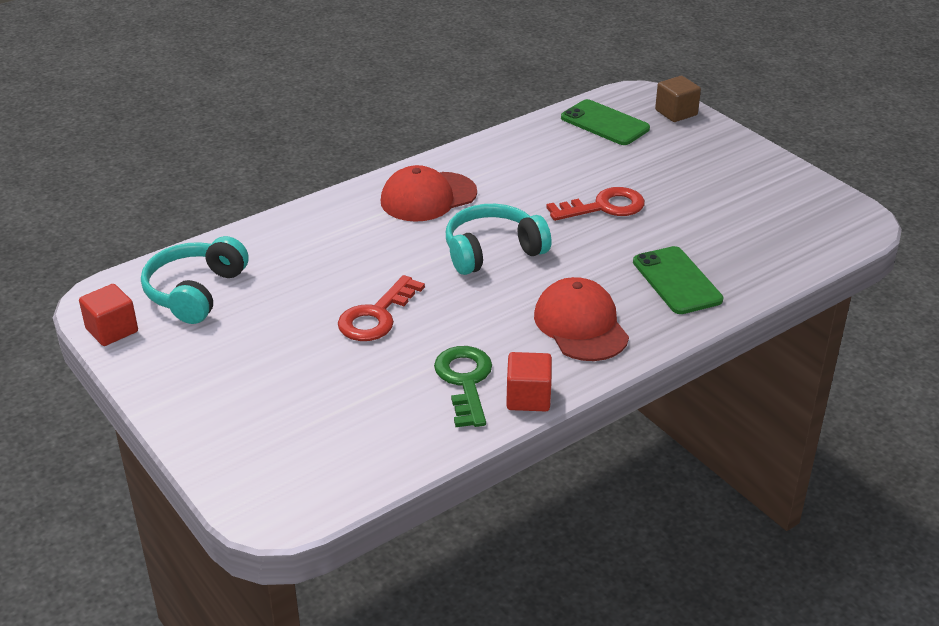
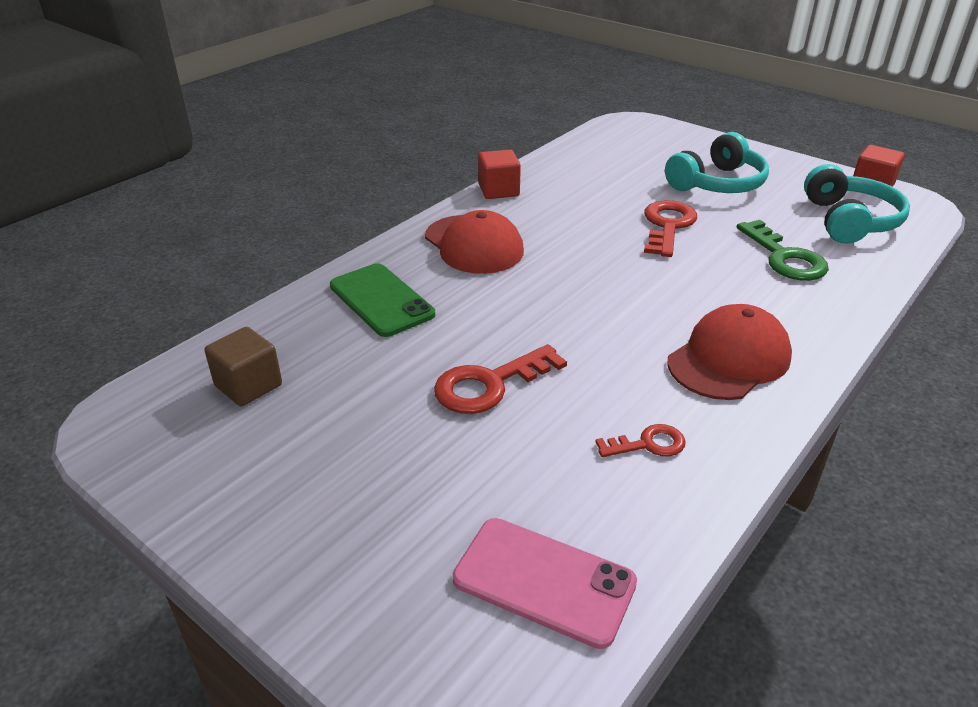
camera: 165 degrees right, 0 degrees up
green key [434,346,492,427] -> green key moved to [737,220,829,281]
turquoise headphones [446,204,551,275] -> turquoise headphones moved to [665,132,769,193]
green phone [561,99,650,145] -> pink phone [452,518,637,649]
brown cube [655,76,701,122] -> brown cube moved to [204,327,282,406]
none -> red key [596,424,686,457]

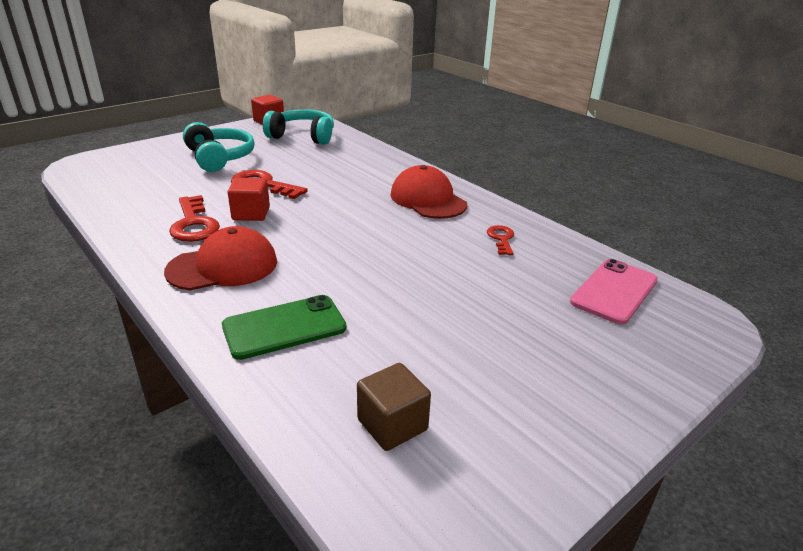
camera: 80 degrees left, 5 degrees down
red key [434,344,567,414] -> red key moved to [169,195,220,242]
red cube [478,150,521,199] -> red cube moved to [228,178,270,221]
green key [737,220,829,281] -> none

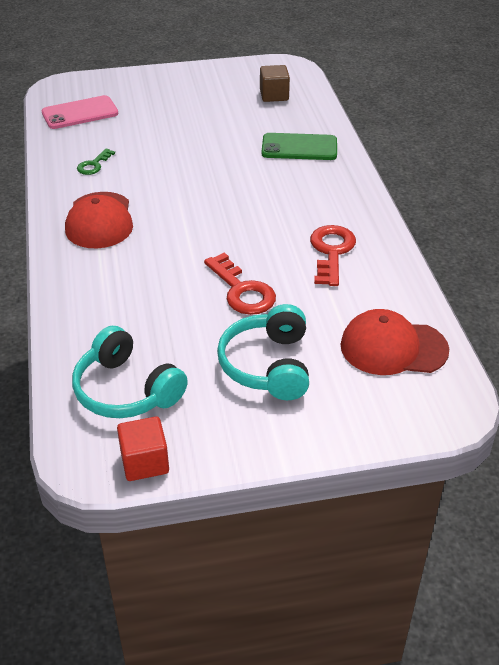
camera: 150 degrees left, 10 degrees up
red cap [164,226,277,291] -> red cap moved to [340,309,449,375]
red cube [228,178,270,221] -> none
red key [487,225,514,255] -> green key [77,149,115,175]

